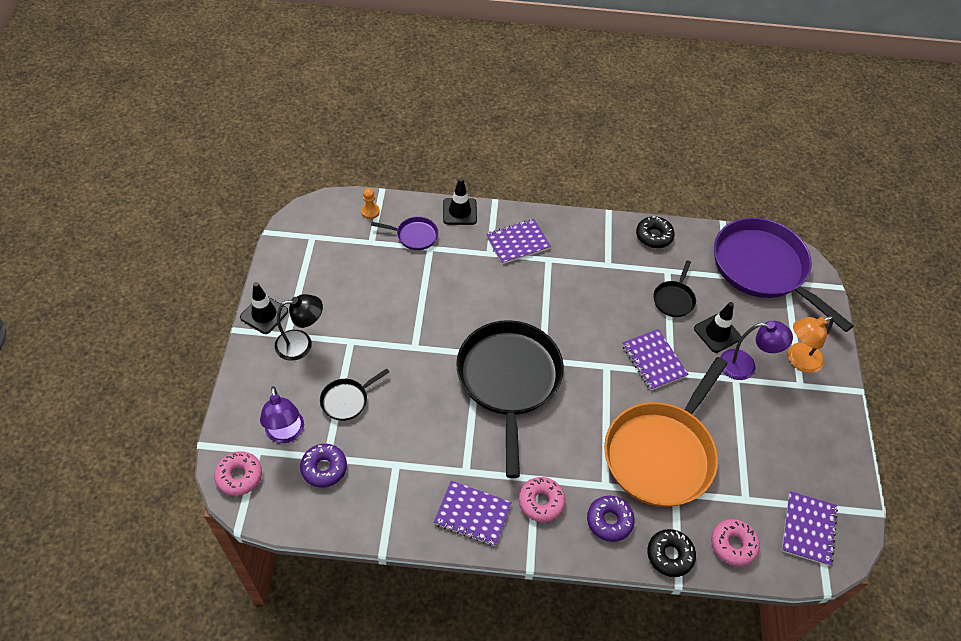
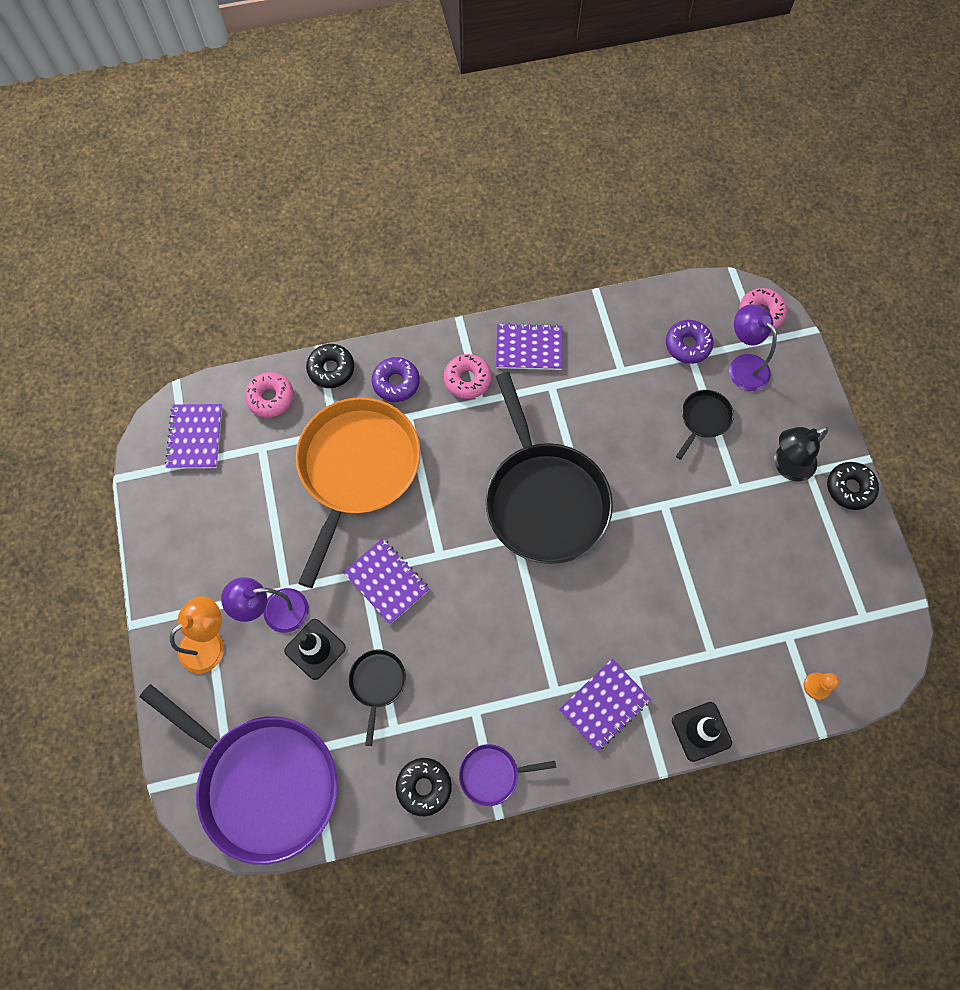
camera: 165 degrees right, 15 degrees up
black traffic cone [240,282,288,334] -> black donut [827,462,879,510]
purple pan [371,217,438,250] -> purple pan moved to [459,744,556,806]

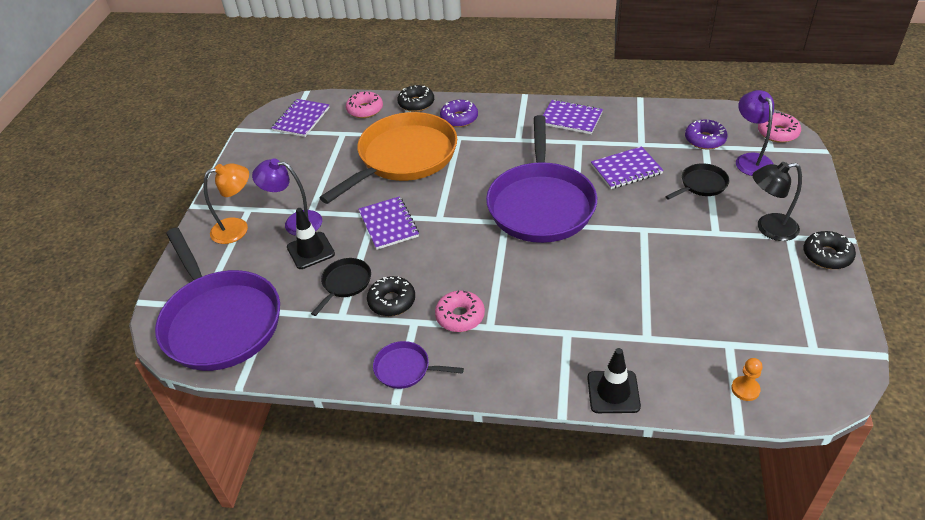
camera: 25 degrees right, 25 degrees down
black donut [396,758,452,816] -> black donut moved to [367,276,415,316]
pink donut [444,354,492,399] -> pink donut moved to [435,291,485,332]
black pan [486,372,613,564] -> purple pan [486,115,597,243]
purple notebook [559,658,651,751] -> purple notebook moved to [591,146,664,189]

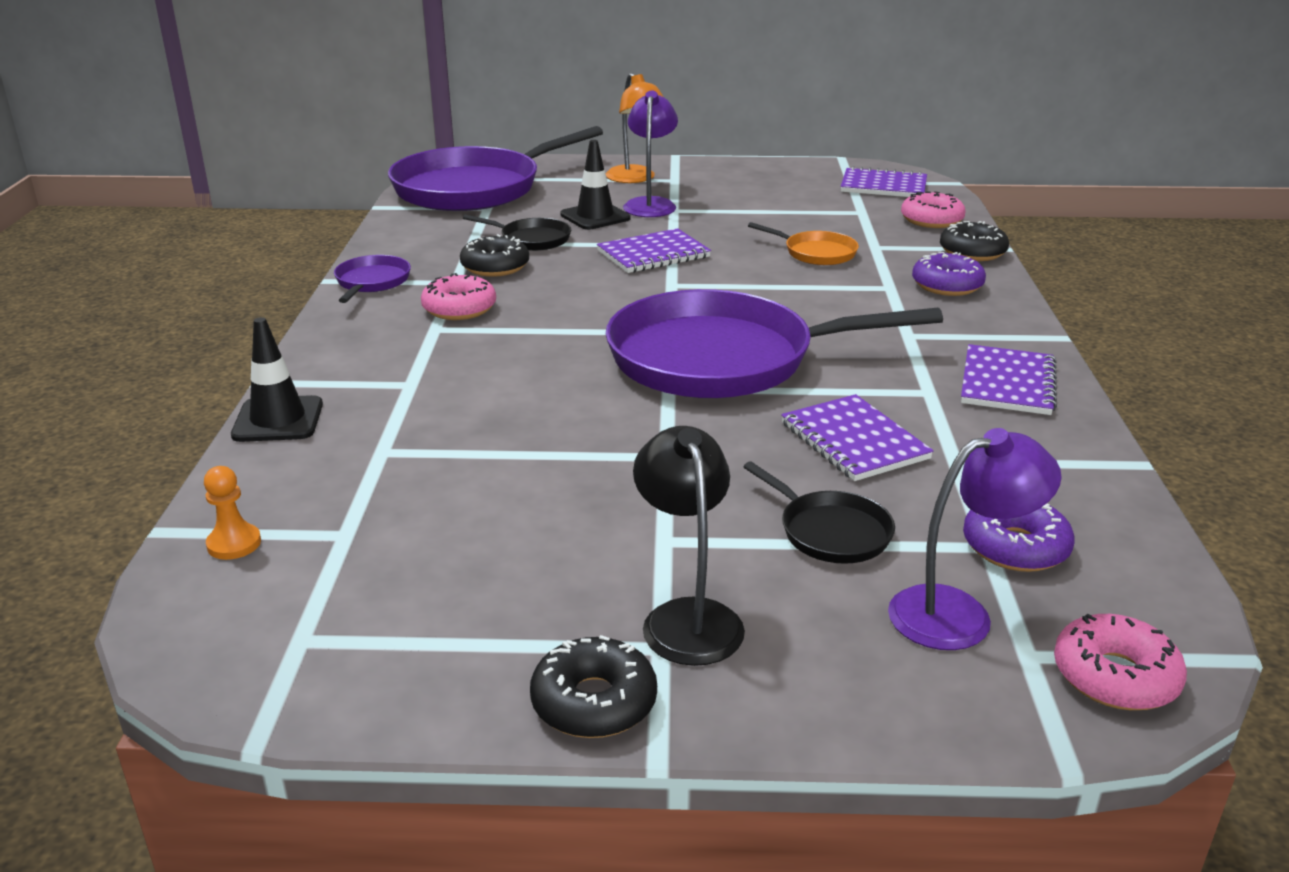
camera: 80 degrees right, 15 degrees down
orange pan [319,112,457,204] -> orange pan [748,222,859,265], size x0.43

